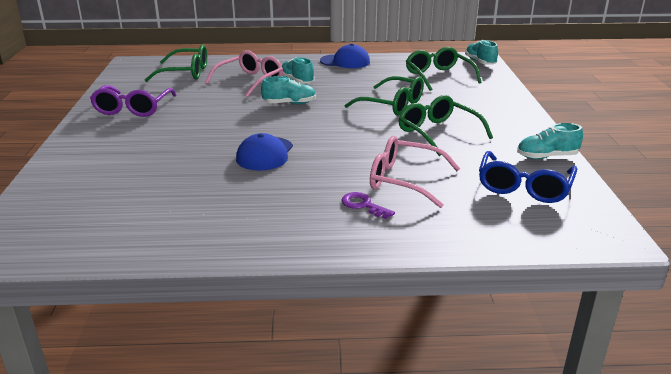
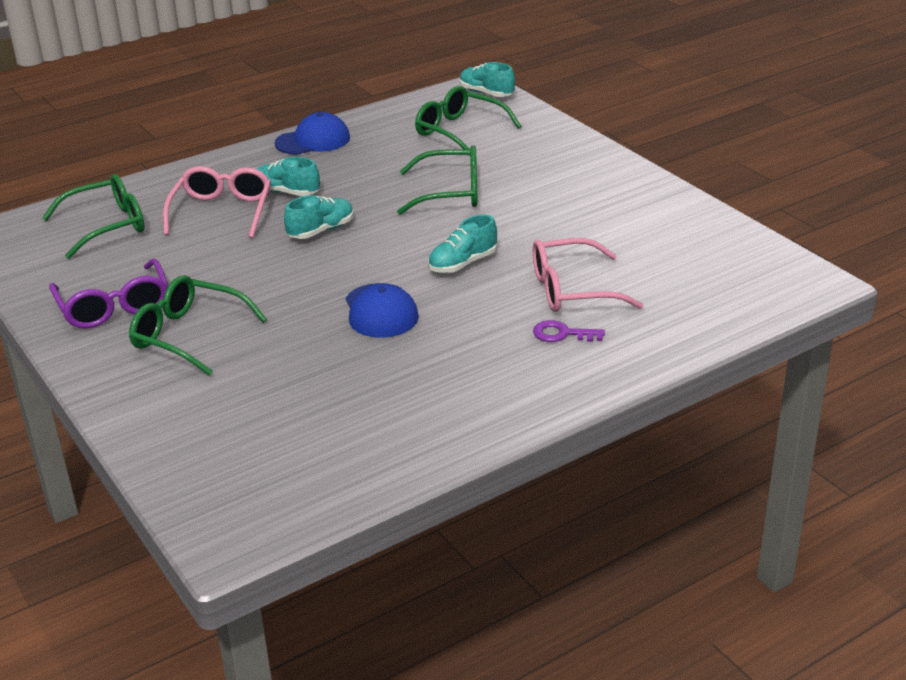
camera: 30 degrees left, 5 degrees up
green glasses [398,95,493,156] -> green glasses moved to [129,275,267,376]
blue glasses [479,151,577,203] -> none
turquoise shoe [517,123,583,159] -> turquoise shoe moved to [428,214,497,273]

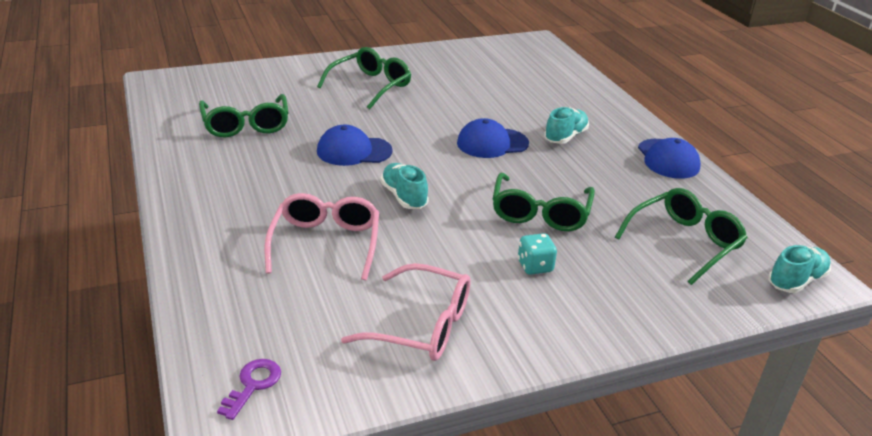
camera: 100 degrees right, 0 degrees up
green glasses [42,174,144,259] -> green glasses moved to [199,94,289,137]
purple glasses [49,259,168,329] -> none
pink glasses [163,166,271,238] -> pink glasses moved to [341,263,471,361]
turquoise shoe [284,195,354,239] -> blue cap [457,118,529,158]
purple key [533,320,605,342] -> purple key moved to [217,359,281,420]
none -> turquoise dice [518,233,557,275]

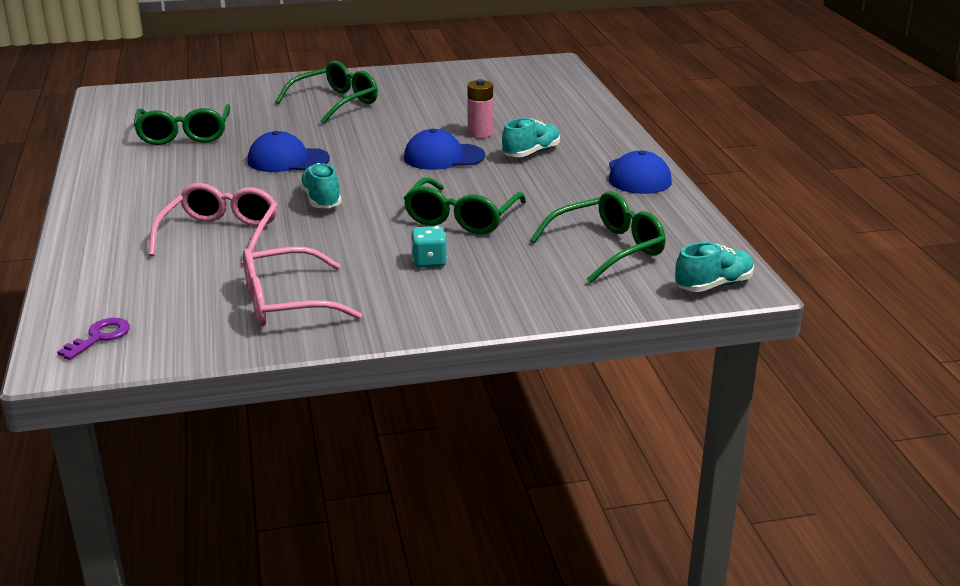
camera: 10 degrees right, 5 degrees down
pink glasses [341,263,471,361] -> pink glasses turned 135 degrees clockwise [243,247,362,327]
none -> pink battery [467,79,493,138]

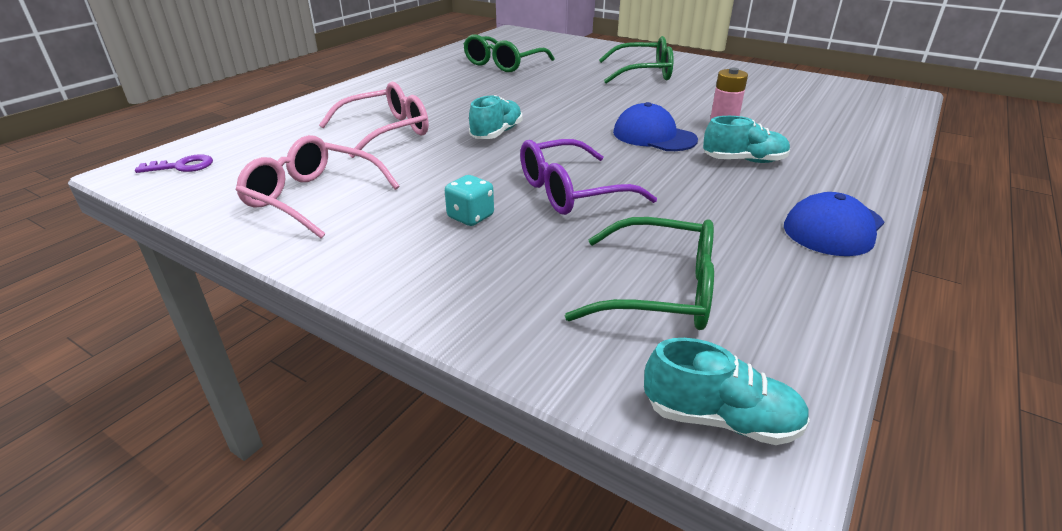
camera: 45 degrees right, 5 degrees up
blue cap [248,131,330,172] -> none
green glasses [404,177,526,234] -> purple glasses [520,139,657,215]

